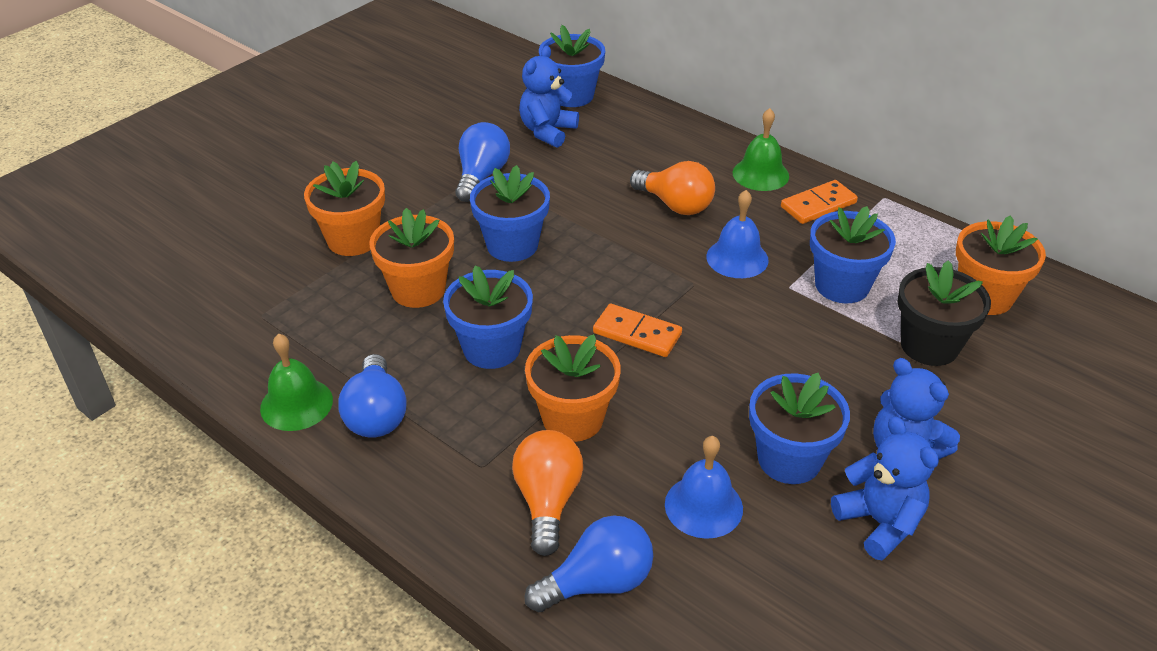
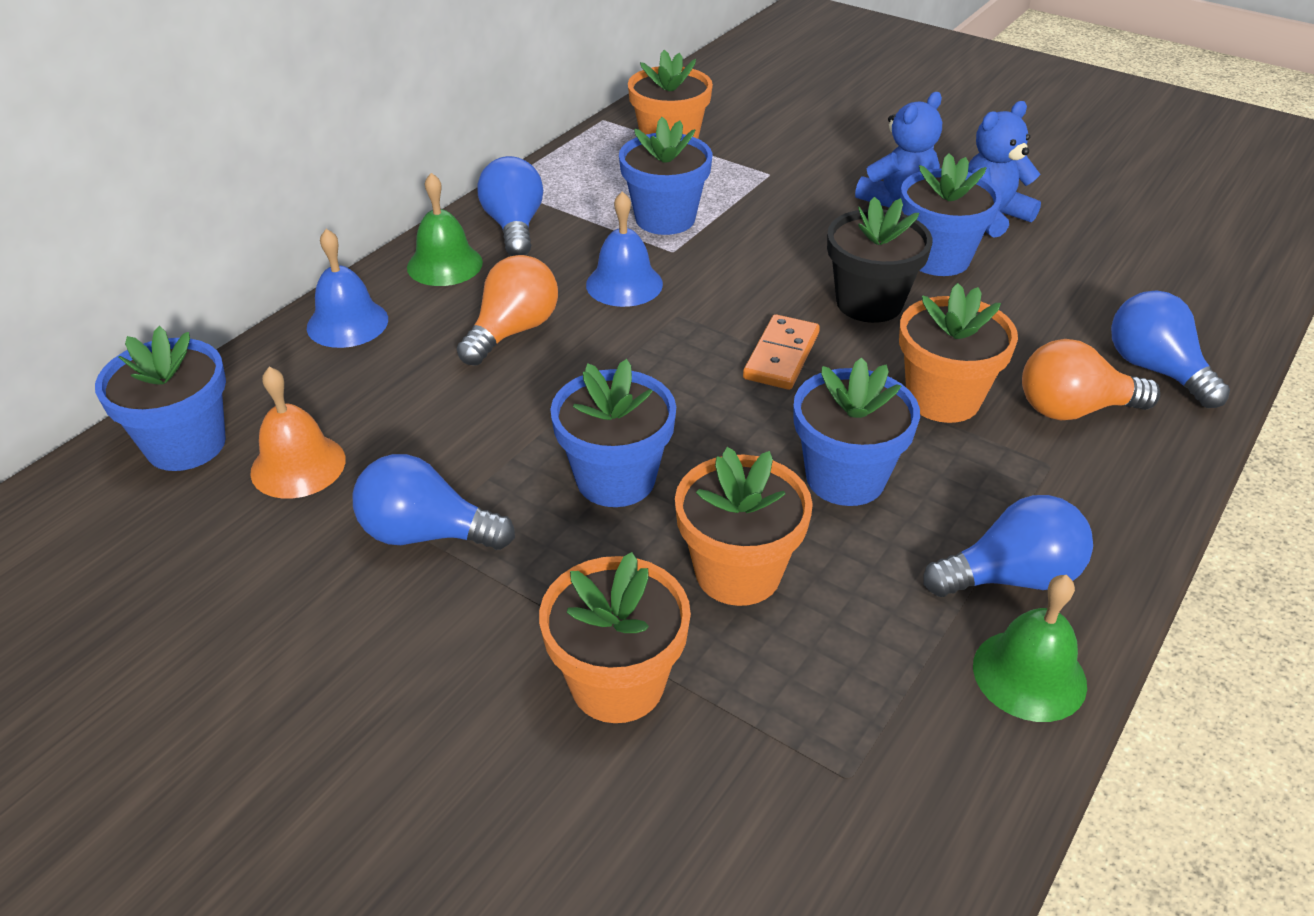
camera: 95 degrees left, 0 degrees up
blue teddy bear [519,46,579,148] -> orange bell [250,367,346,499]
blue bell [665,436,743,539] -> blue bell moved to [307,229,388,348]
orange domino [781,180,858,224] -> blue light bulb [477,156,543,256]
black flower pot [897,260,991,366] -> black flower pot moved to [827,197,933,323]

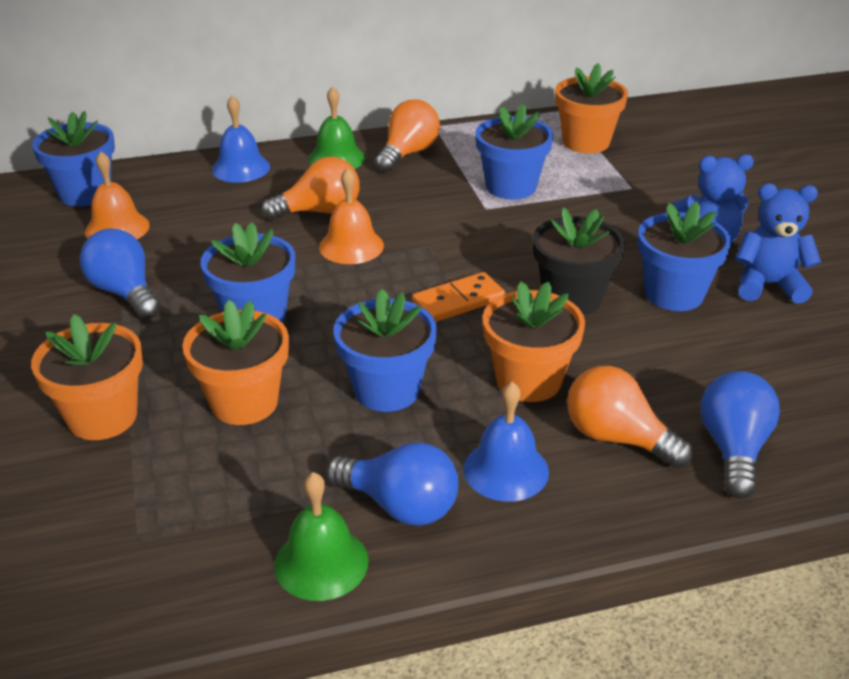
camera: 40 degrees right, 5 degrees down
blue light bulb [477,156,543,256] -> orange light bulb [375,99,440,172]
blue bell [586,191,663,307] -> blue bell moved to [463,382,549,502]
none -> orange bell [319,168,384,264]

